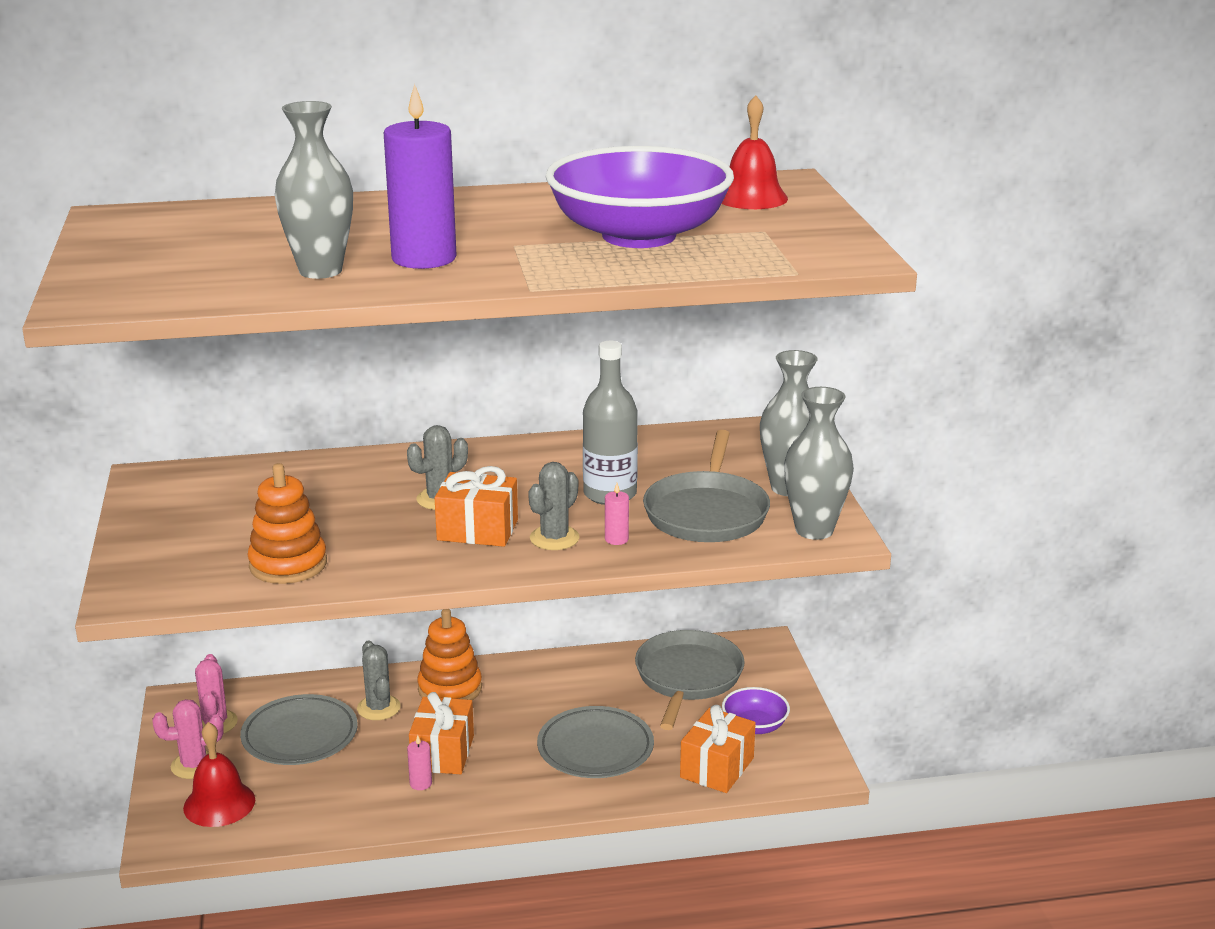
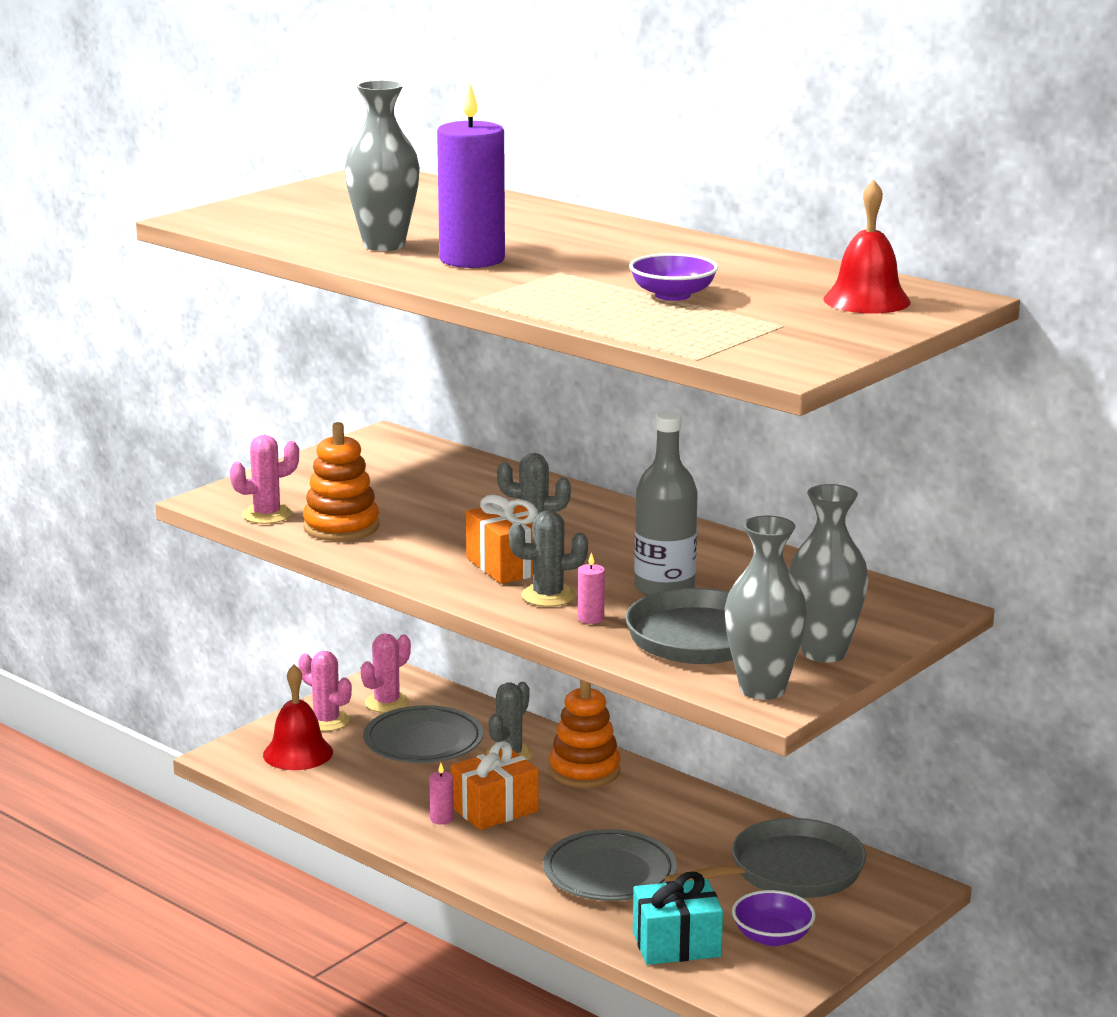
camera: 50 degrees right, 5 degrees down
purple bowl [546,146,734,248] -> purple bowl [629,253,718,301], size x0.43
orange gift [680,705,756,793] -> turquoise gift [633,872,723,965]
none -> pink cactus [230,435,299,524]

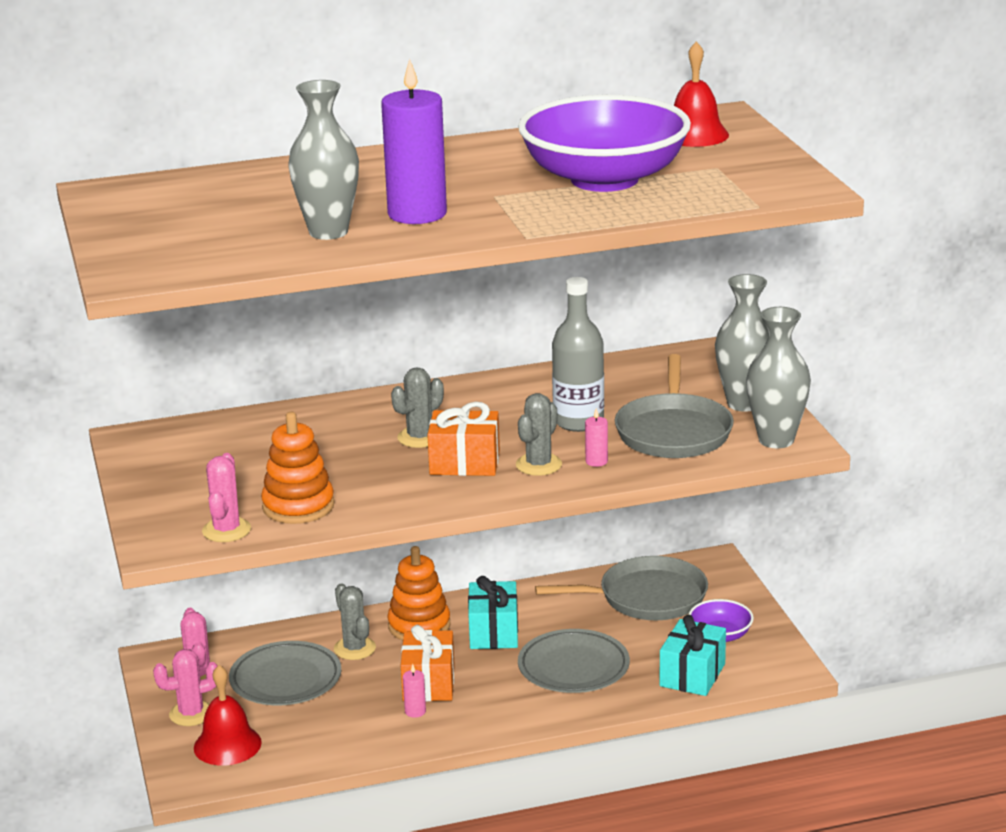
camera: 55 degrees left, 5 degrees up
purple bowl [629,253,718,301] -> purple bowl [518,95,691,192], size x2.32
grey pan [664,818,866,898] -> grey pan turned 75 degrees clockwise [535,556,708,620]
none -> turquoise gift [468,576,518,649]

